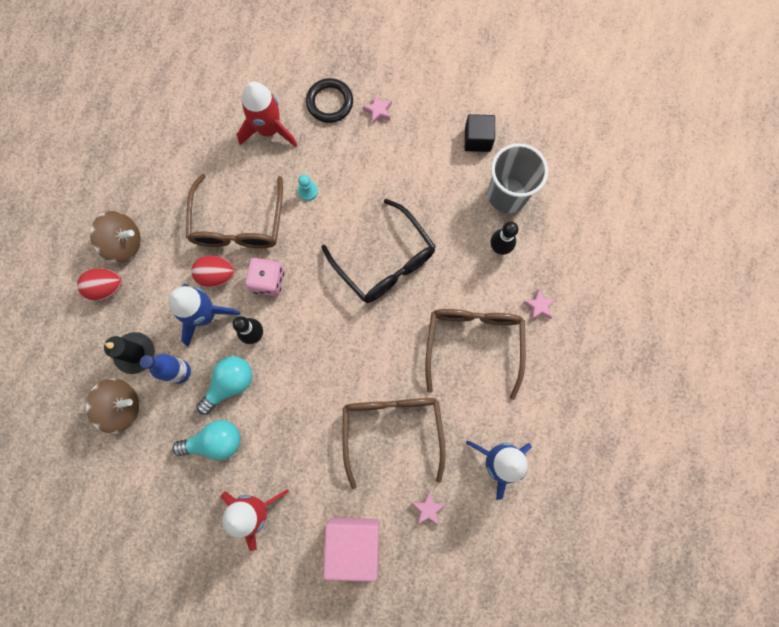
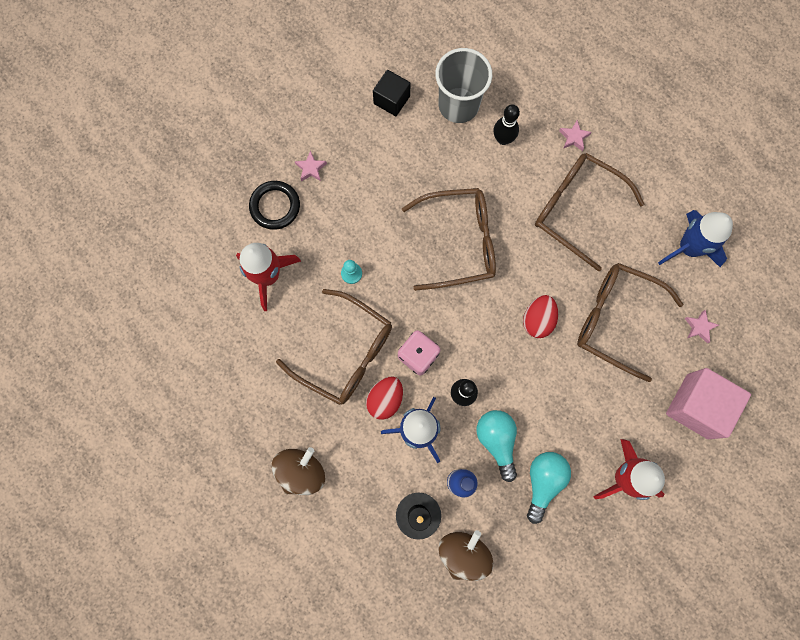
camera: 60 degrees left, 0 degrees up
red egg [77,268,122,301] -> red egg moved to [523,295,558,338]
black glasses [321,199,436,303] -> brown glasses [402,188,496,291]

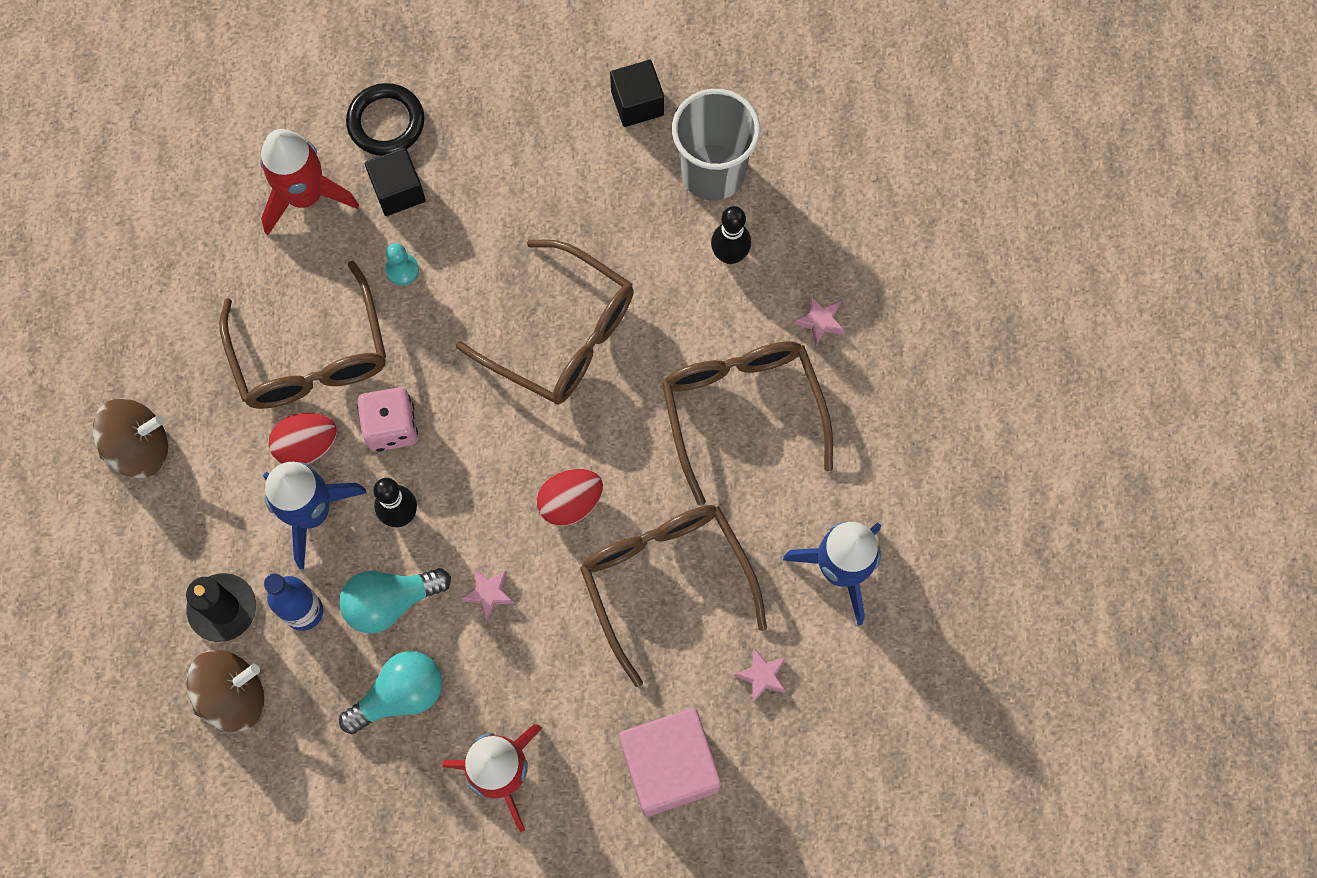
camera: 40 degrees right, 5 degrees down
pink star [295,150,327,182] -> pink star moved to [461,569,515,621]
turquoise light bulb [476,410,517,482] -> turquoise light bulb turned 135 degrees counterclockwise [339,568,451,633]
none -> black cube [365,148,426,216]

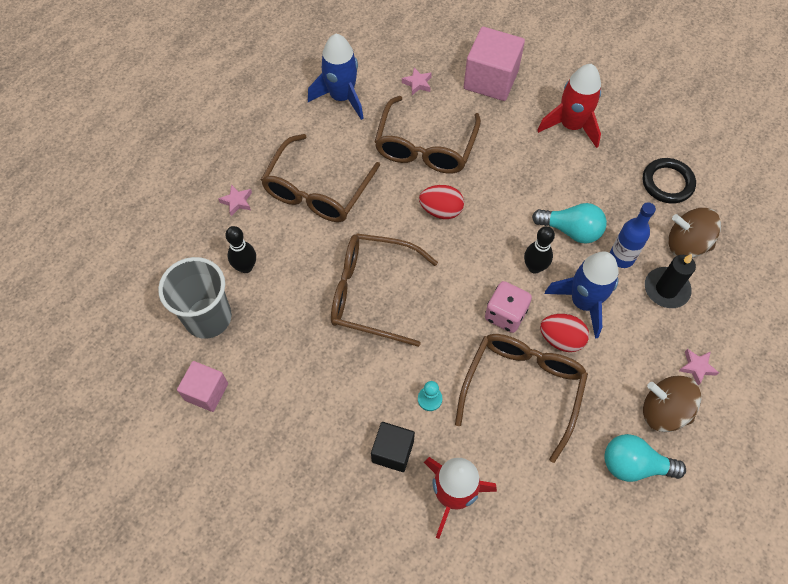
camera: 140 degrees left, 10 degrees down
turquoise light bulb [339,651,442,734] -> turquoise light bulb moved to [604,434,686,482]
black ring [346,83,425,156] -> black ring moved to [643,158,696,204]
brown glasses [456,239,634,405] -> brown glasses turned 60 degrees counterclockwise [331,233,438,347]
pink star [461,569,515,621] -> pink star moved to [679,349,719,386]
black cube [610,60,664,127] -> pink cube [177,361,228,412]

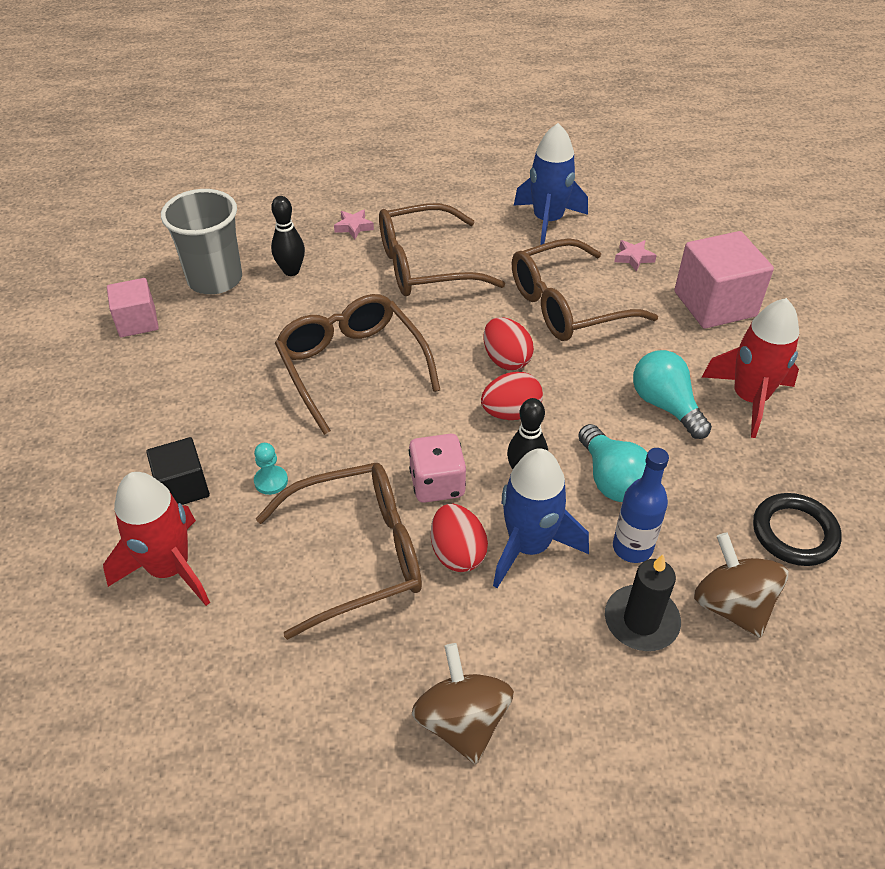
camera: 50 degrees right, 15 degrees down
turquoise light bulb [604,434,686,482] -> turquoise light bulb moved to [633,350,712,439]
pink star [679,349,719,386] -> none
none -> red egg [481,372,543,420]

